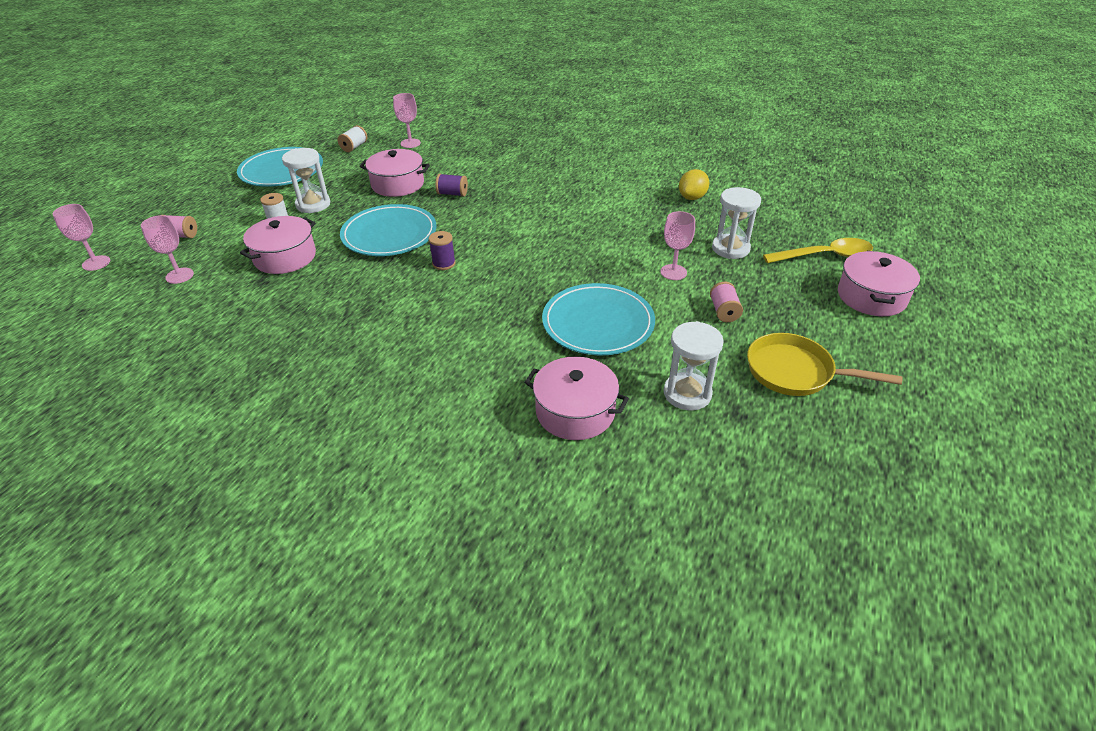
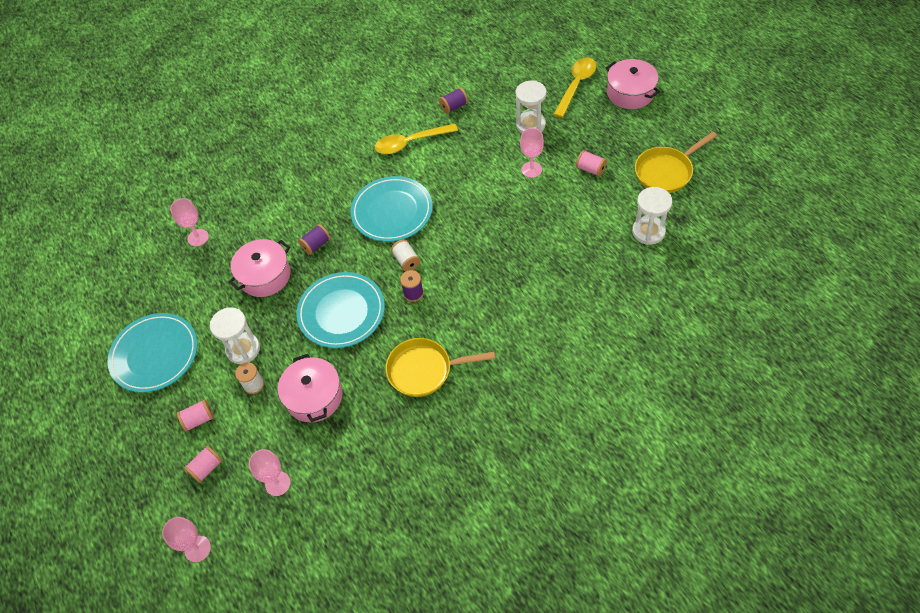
camera: 50 degrees left, 15 degrees up
white spool [338,125,367,152] -> white spool moved to [391,239,420,271]
pink pot [524,356,629,440] -> none
turquoise plate [542,283,655,355] -> turquoise plate moved to [351,176,433,242]
yellow lemon [679,169,709,200] -> purple spool [439,88,468,114]
none -> pink spool [177,399,214,432]
none -> yellow spoon [375,124,458,154]
none -> yellow pan [385,338,495,397]

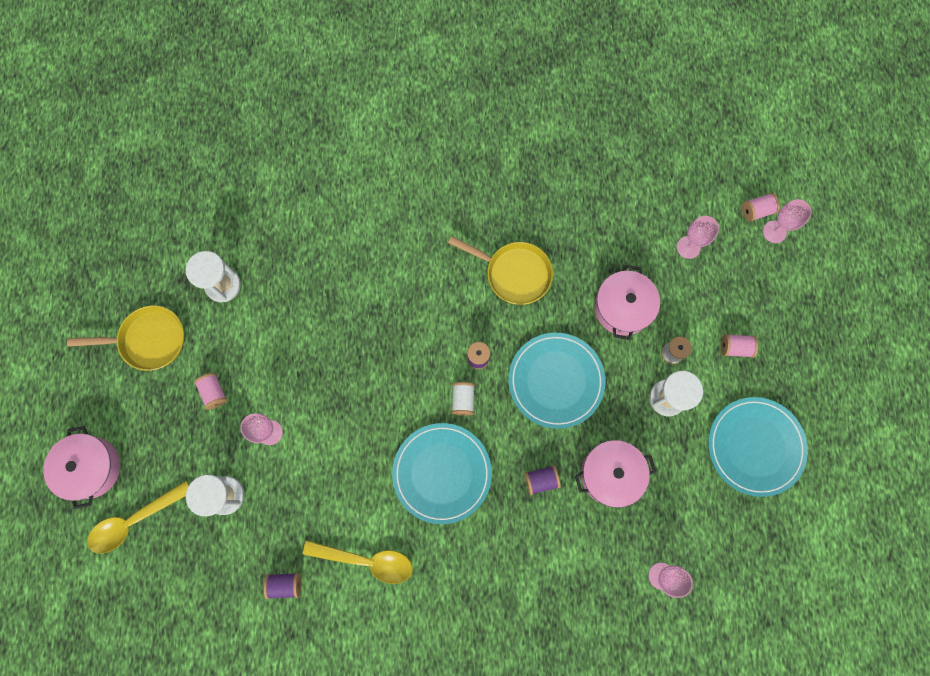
camera: 155 degrees left, 20 degrees up
pink spool [184,446,223,483] -> pink spool moved to [742,193,780,222]

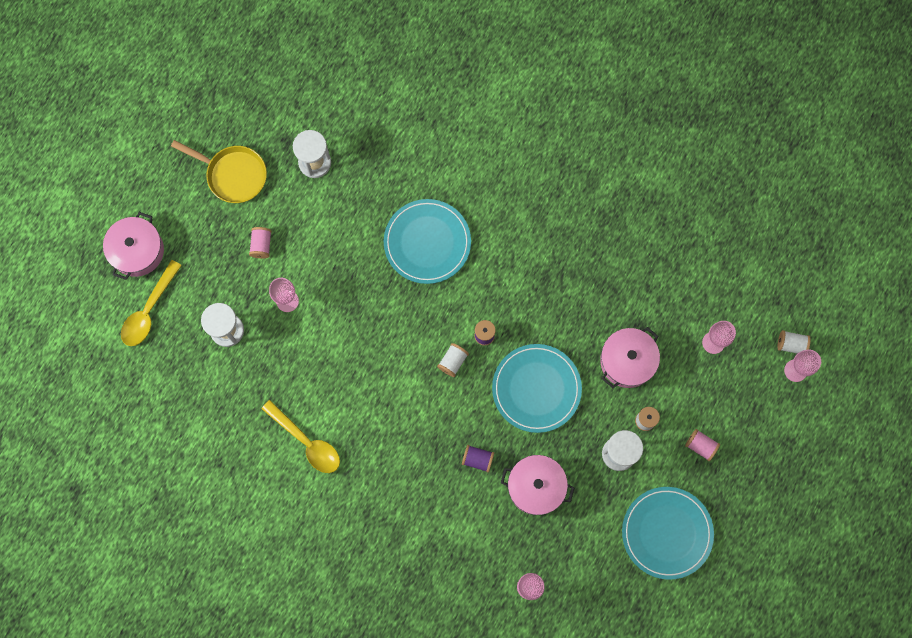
camera: 30 degrees right, 0 degrees up
yellow spoon [87,481,189,553] -> yellow spoon turned 60 degrees counterclockwise [121,260,182,346]
purple spool [264,573,301,599] -> none
turquoise plate [392,423,492,524] -> turquoise plate moved to [384,199,471,284]
yellow pan [448,236,553,305] -> none
pink spool [742,193,780,222] -> white spool [777,330,811,354]

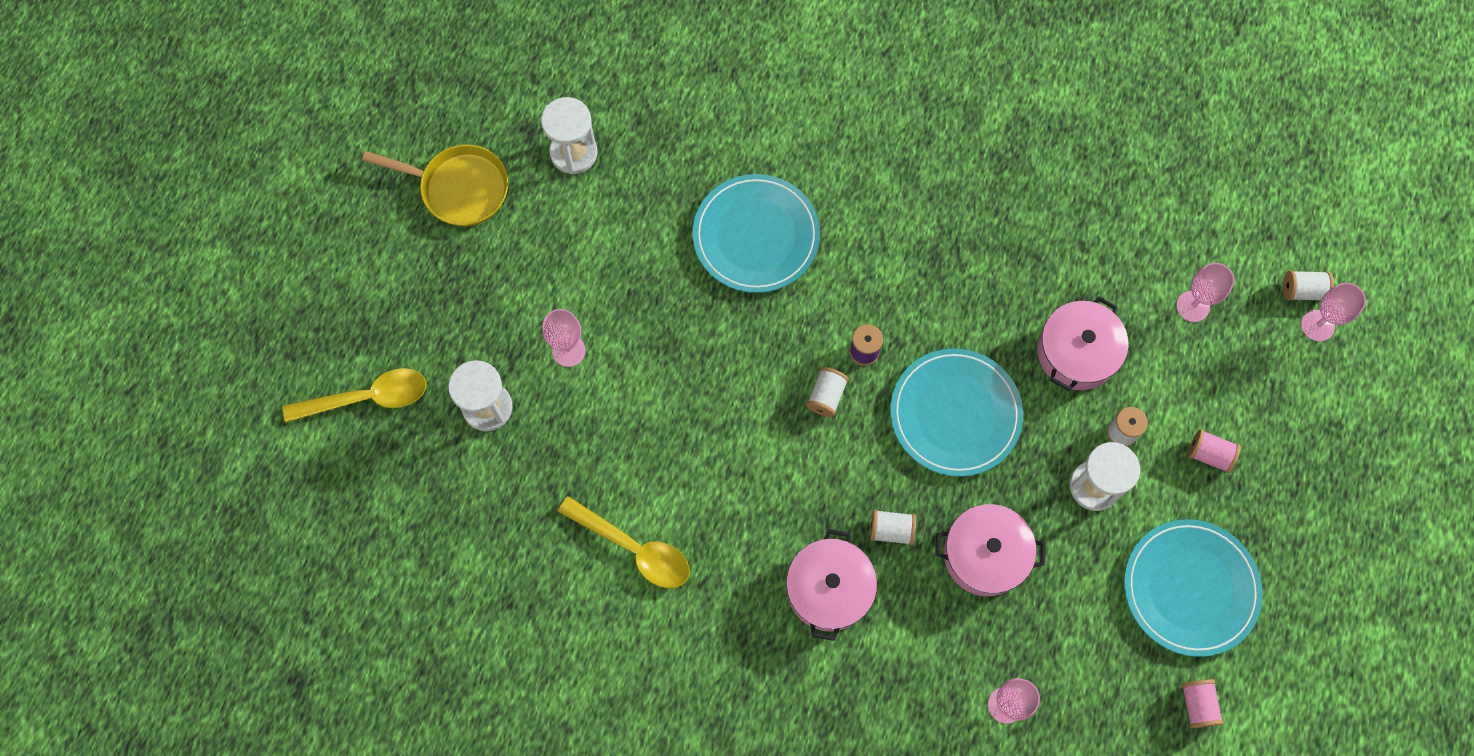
camera: 10 degrees left, 5 degrees down
pink pot [103,212,164,280] -> pink pot moved to [786,529,877,641]
yellow spoon [121,260,182,346] -> yellow spoon turned 120 degrees counterclockwise [283,368,426,423]
pink spool [249,227,272,259] -> pink spool moved to [1182,679,1224,728]
purple spool [462,445,494,473] -> white spool [870,510,916,545]

